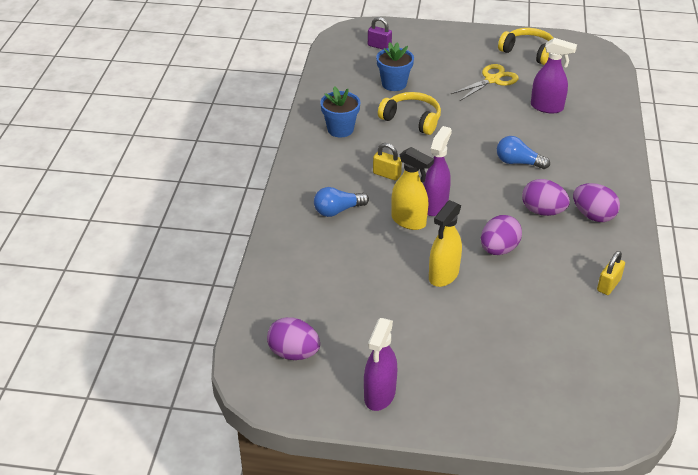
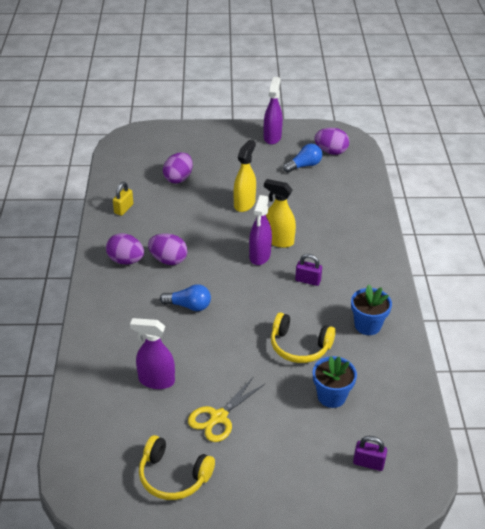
camera: 170 degrees right, 0 degrees up
blue light bulb [314,187,369,217] -> blue light bulb moved to [283,144,322,173]
yellow padlock [373,143,402,181] -> purple padlock [295,254,322,286]
purple egg [481,215,522,255] -> purple egg moved to [163,152,193,184]

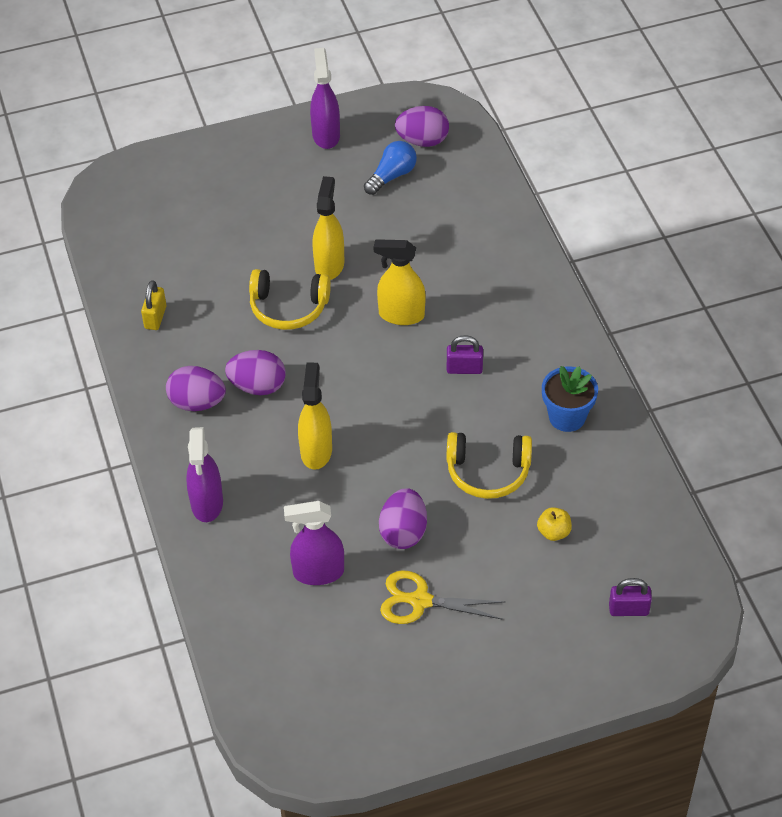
camera: 15 degrees left, 10 degrees up
yellow headphones [139,435,215,500] -> yellow headphones moved to [249,269,331,330]
blue light bulb [160,284,211,311] -> yellow spray bottle [298,362,332,470]
purple egg [163,152,193,184] -> purple egg moved to [379,488,427,549]
yellow scissors [188,376,265,442] -> yellow scissors turned 75 degrees clockwise [380,570,505,624]
purple spray bottle [249,195,272,265] -> purple spray bottle moved to [186,427,223,522]
blue flower pot [313,356,357,408] -> yellow apple [537,507,572,541]

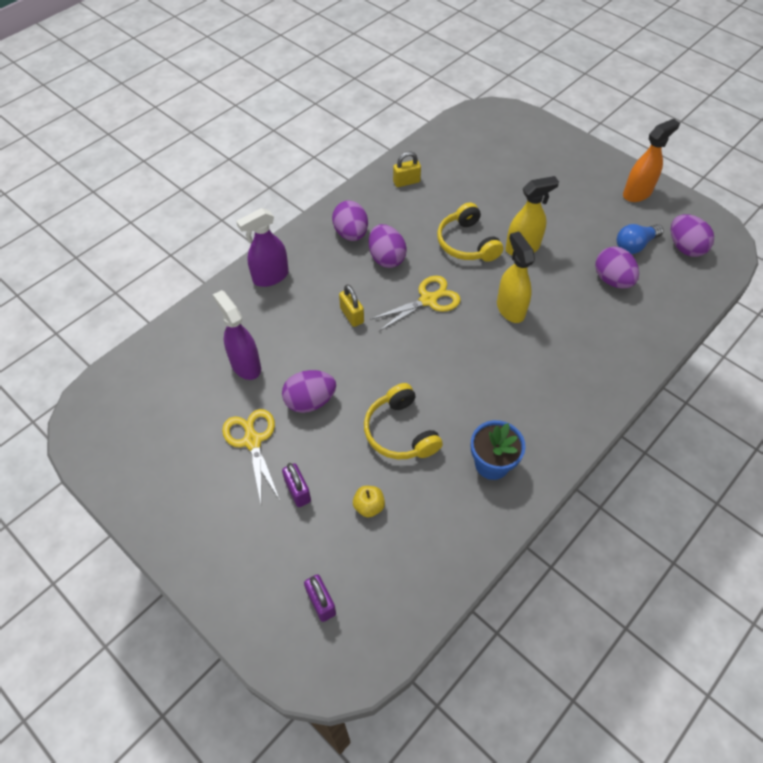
camera: 60 degrees right, 5 degrees up
yellow spray bottle [298,362,332,470] -> yellow padlock [339,284,364,327]
purple spray bottle [310,48,340,149] -> orange spray bottle [623,119,680,202]
blue light bulb [364,141,417,195] -> blue light bulb turned 135 degrees clockwise [617,224,664,254]
purple padlock [447,335,483,374] -> purple padlock moved to [282,463,311,507]
none -> yellow scissors [370,276,461,331]
none -> purple egg [595,247,639,289]

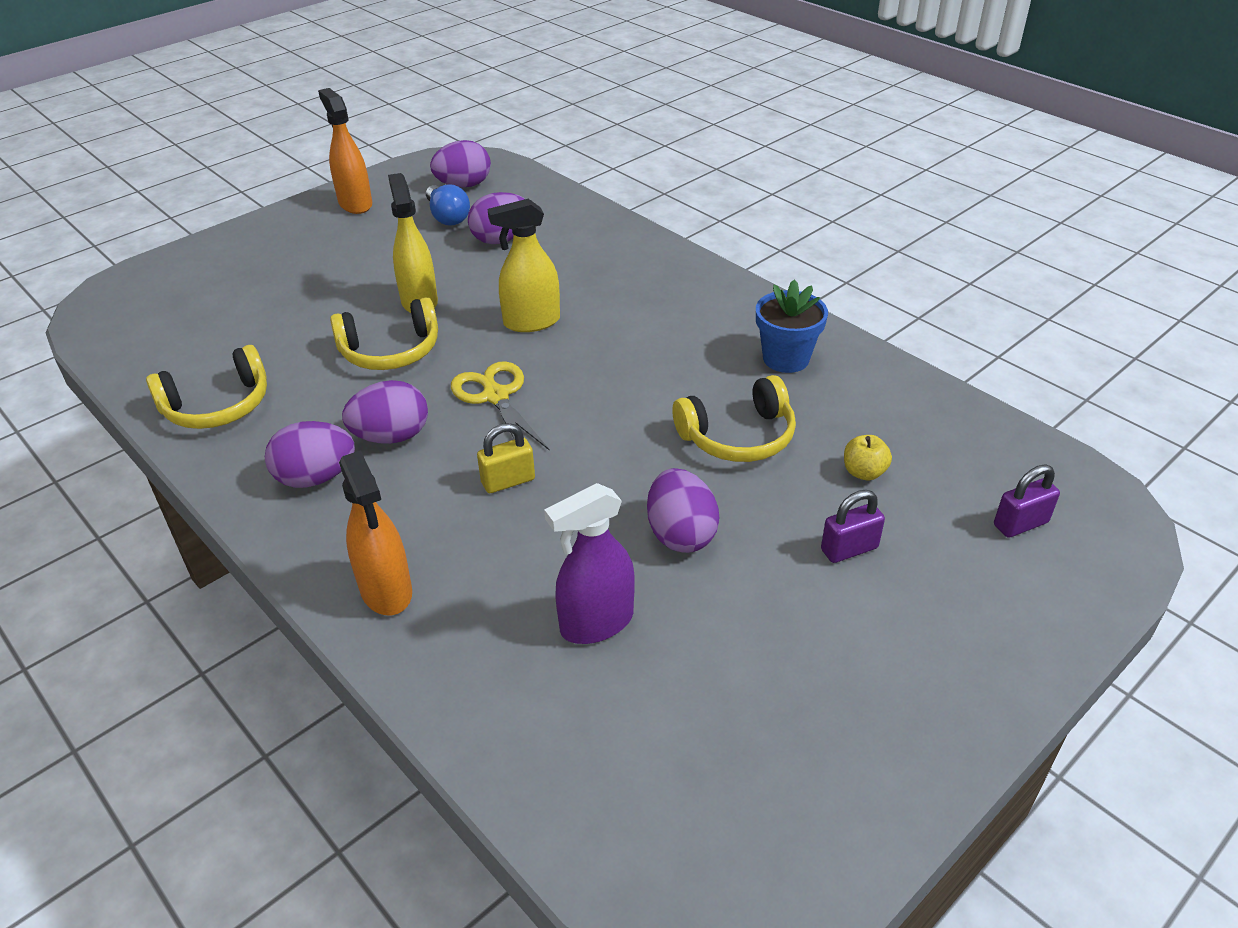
camera: 85 degrees left, 15 degrees down
yellow scissors [222,409,280,503] -> none
purple spray bottle [236,208,289,287] -> orange spray bottle [339,450,412,615]
yellow padlock [393,151,421,187] -> yellow headphones [146,345,267,429]

